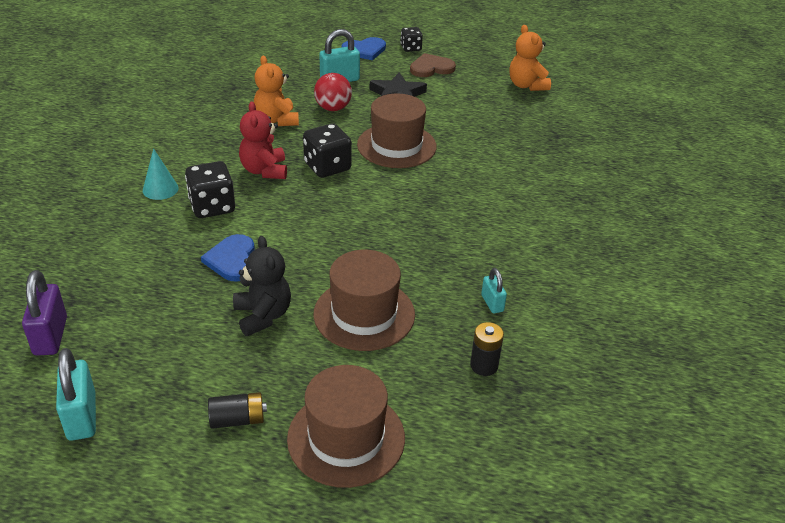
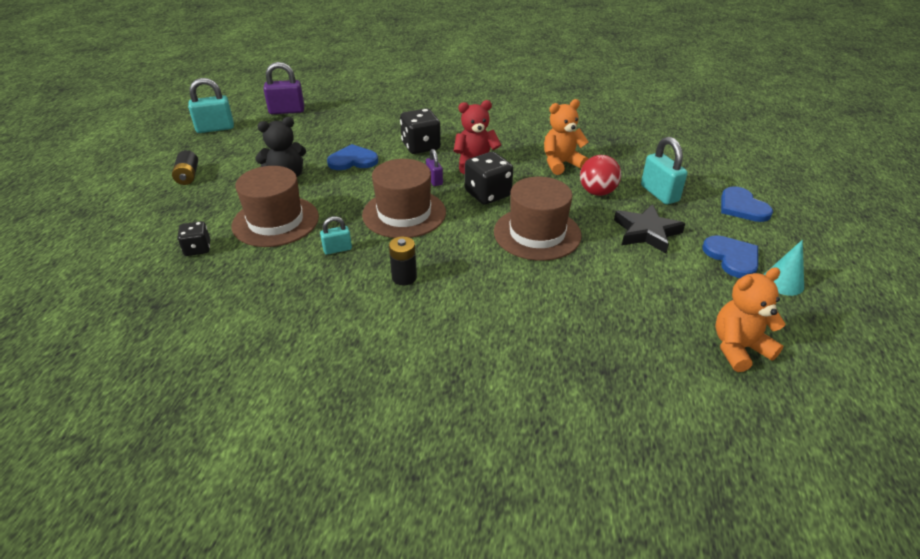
camera: 90 degrees right, 0 degrees up
turquoise cone [143,148,179,200] -> turquoise cone moved to [764,240,804,296]
brown hat [287,365,405,488] -> brown hat moved to [362,159,446,238]
black dice [401,27,423,52] -> black dice moved to [177,221,210,256]
brown heart [410,53,456,77] -> blue heart [702,235,758,278]
black battery [470,322,504,376] -> black battery moved to [389,236,417,285]
turquoise padlock [481,268,507,313] -> turquoise padlock moved to [320,216,352,255]
none -> purple padlock [426,149,443,186]

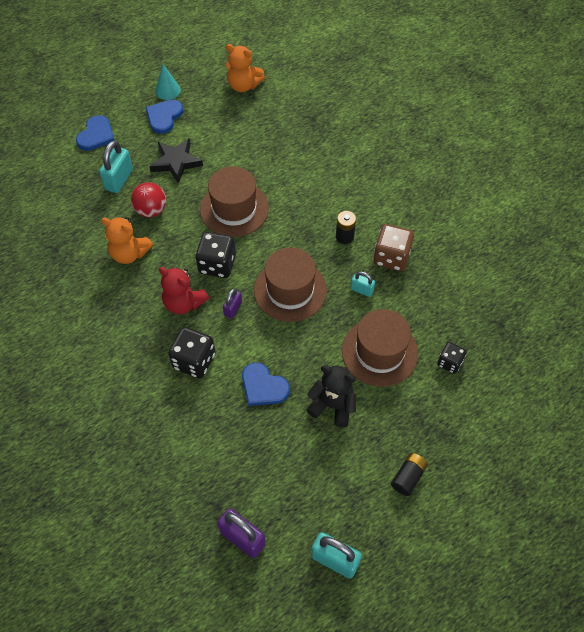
camera: 135 degrees left, 20 degrees up
none -> brown dice [373,224,414,271]

